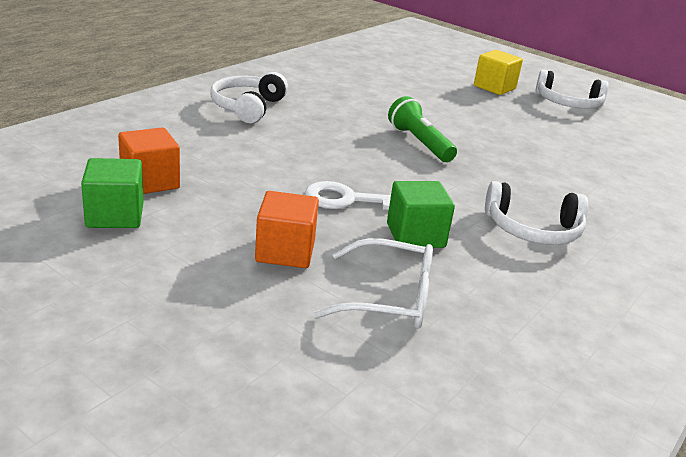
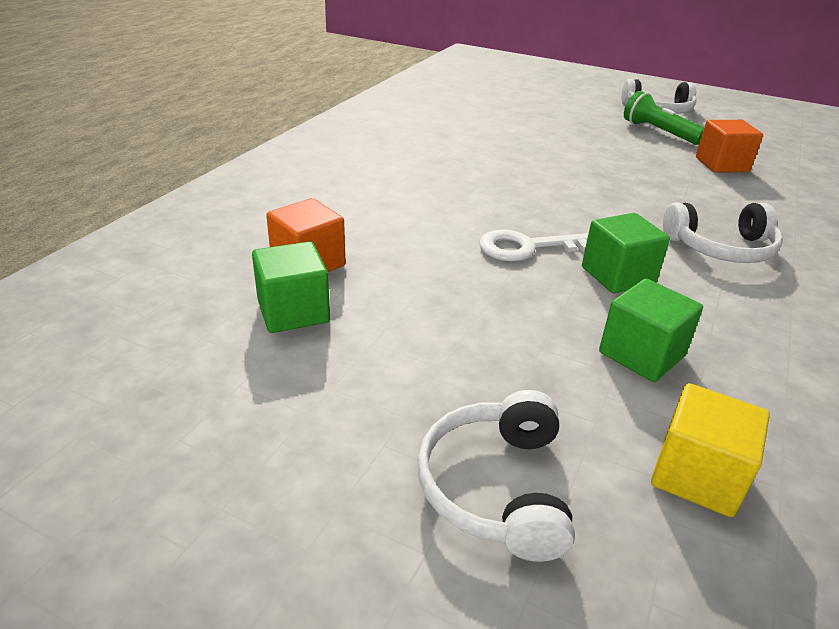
camera: 10 degrees left, 5 degrees up
white headphones [210,72,288,123] -> white headphones moved to [417,390,575,562]
orange cube [255,191,319,268] -> orange cube moved to [696,120,763,173]
white glasses [313,238,433,329] -> green cube [599,279,703,382]
green flashlight [388,96,457,162] -> green flashlight moved to [624,91,704,145]
yellow cube [474,50,523,95] -> yellow cube moved to [651,383,770,517]

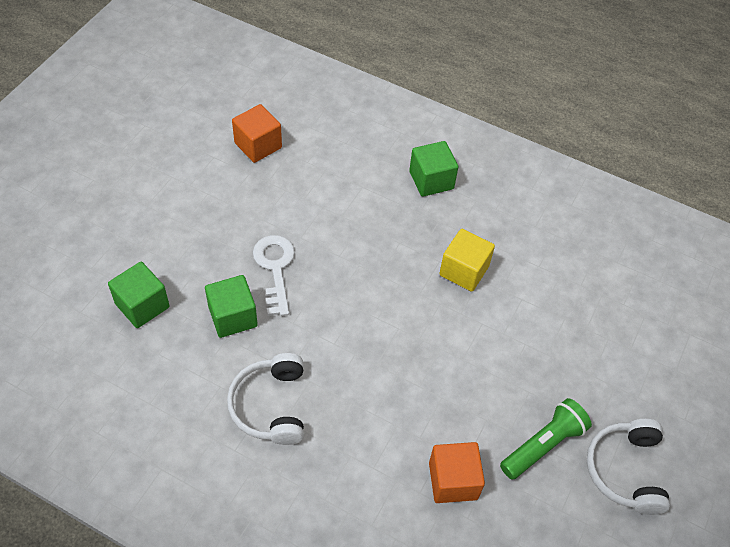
camera: 90 degrees right, 20 degrees up
green cube [252,241,330,333] -> green cube moved to [409,141,458,197]
white headphones [417,390,575,562] -> none
yellow cube [651,383,770,517] -> yellow cube moved to [439,229,495,292]

